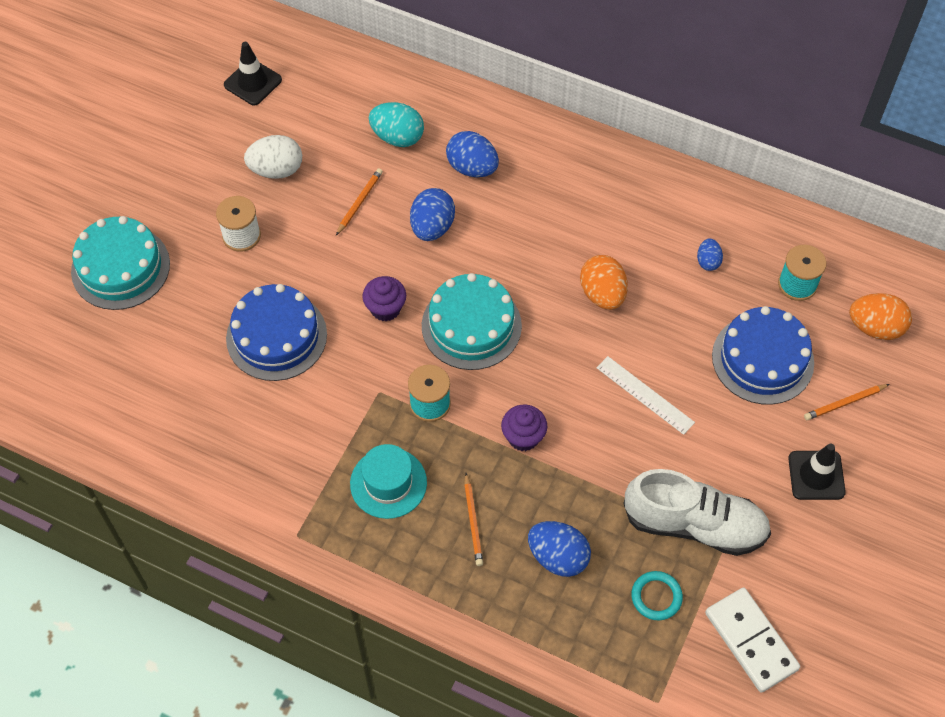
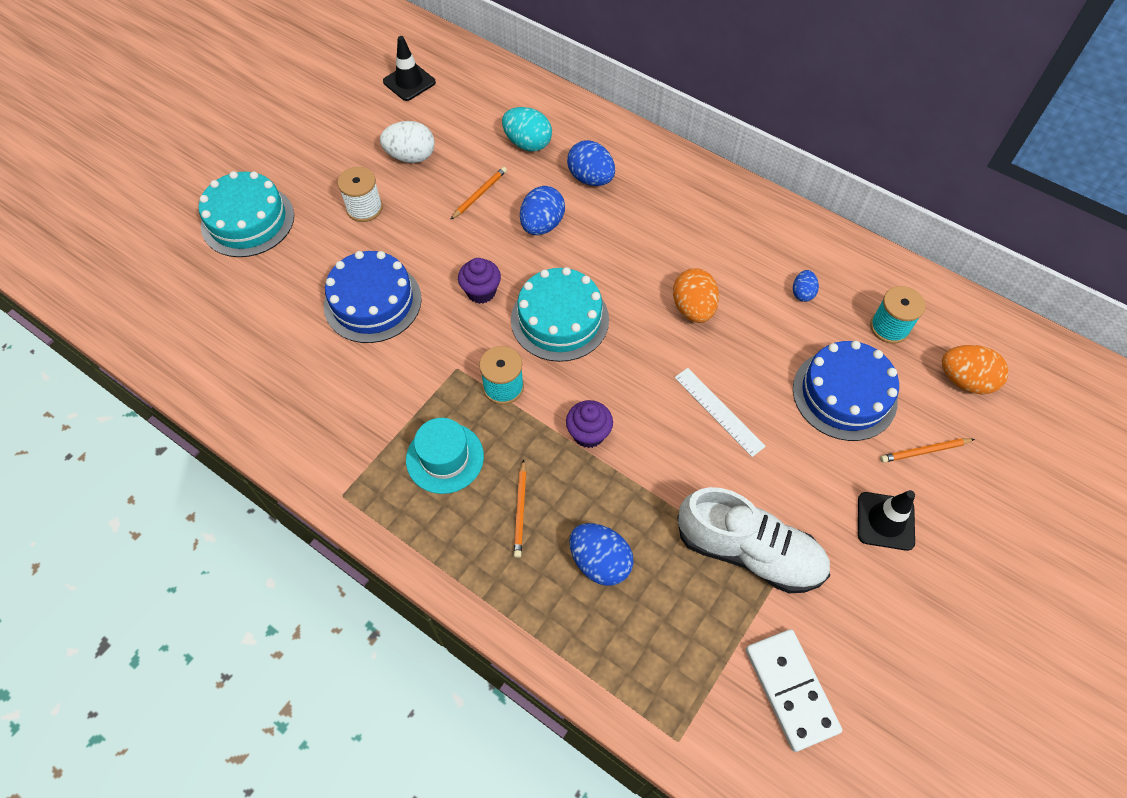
camera: 10 degrees right, 0 degrees up
turquoise ring [631,571,683,620] -> none

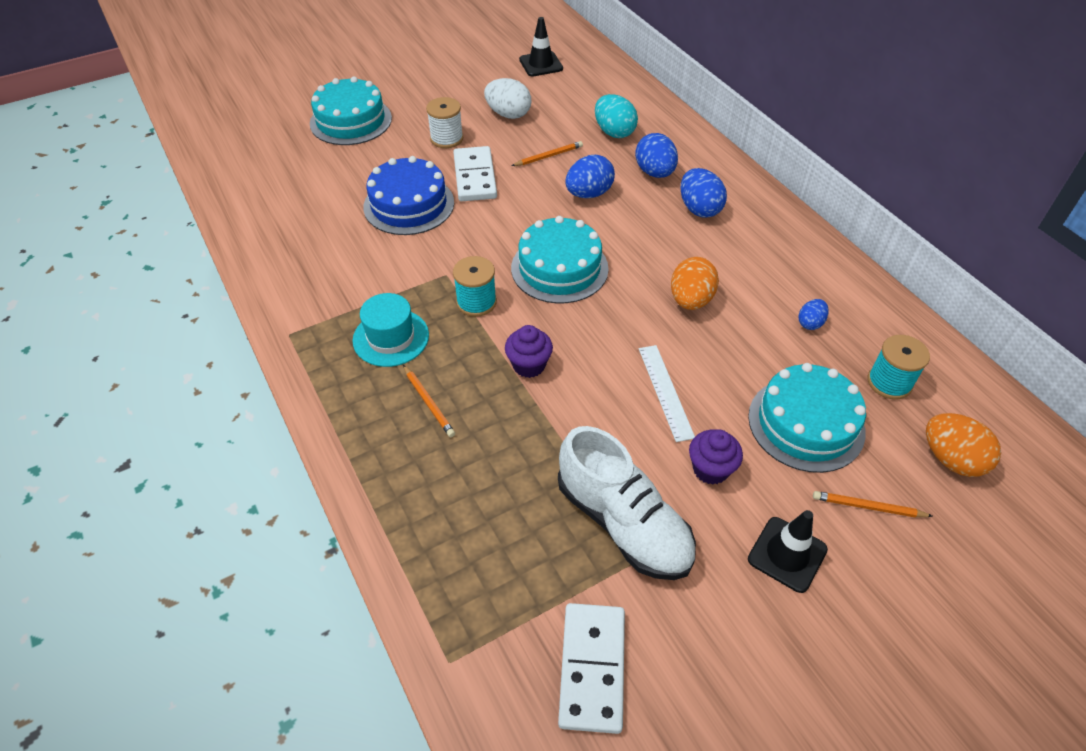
camera: 25 degrees right, 10 degrees down
purple cupcake [458,258,501,304] -> purple cupcake moved to [689,430,743,485]
orange pencil [514,459,526,558] -> orange pencil turned 60 degrees counterclockwise [403,365,455,437]
blue egg [569,523,634,586] -> blue egg moved to [681,168,727,218]
blue cake [793,341,899,441] -> turquoise cake [748,363,866,473]
none -> white domino [453,146,497,201]

